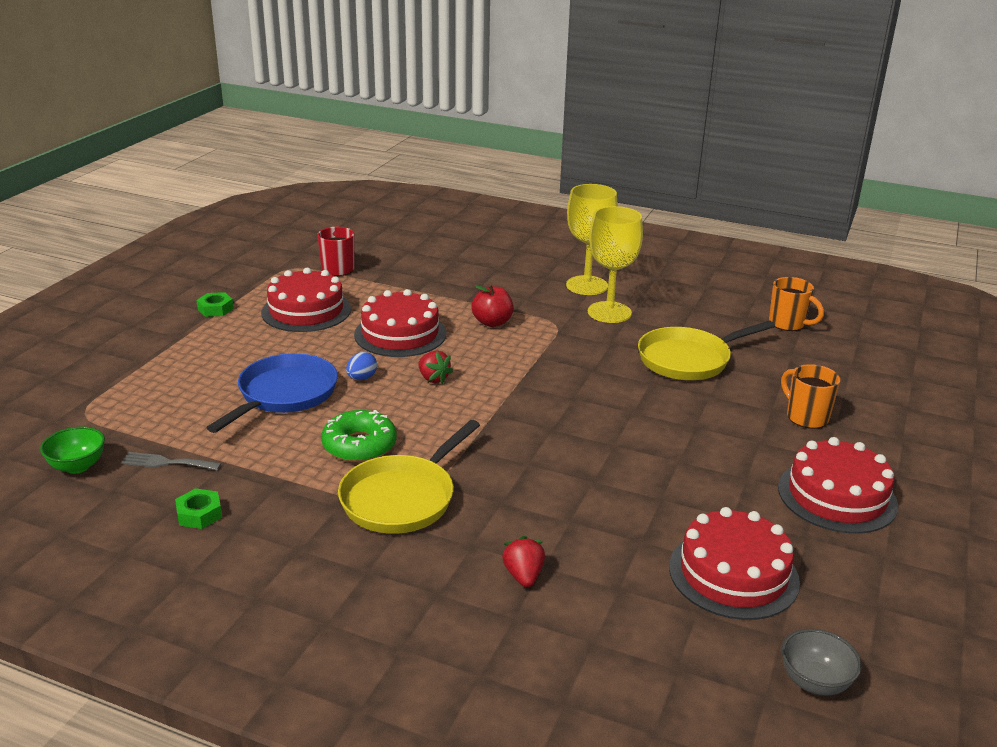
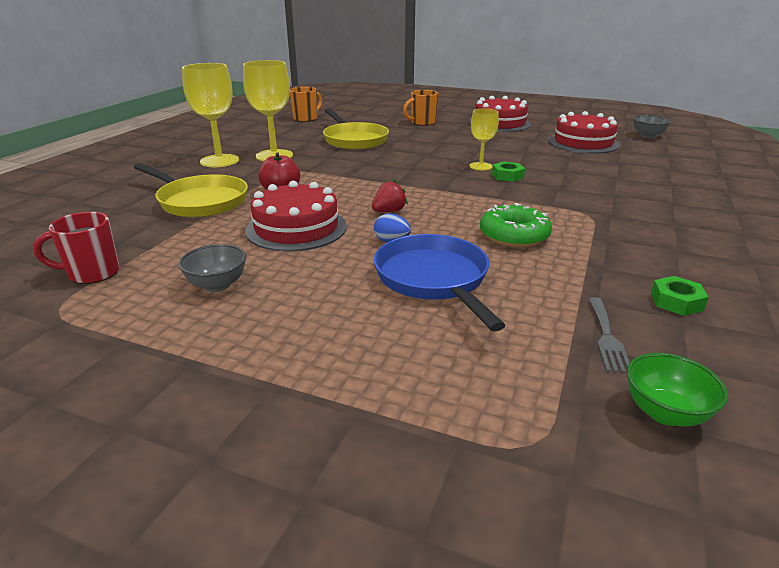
camera: 90 degrees left, 0 degrees up
green nut [196,292,234,317] -> green nut moved to [492,161,525,182]
blue pan [207,353,338,433] -> blue pan turned 45 degrees clockwise [374,234,505,331]
red cake [261,268,351,332] -> grey bowl [178,244,246,292]
yellow pan [338,420,480,534] -> yellow pan moved to [134,163,248,217]
red strawberry [502,536,545,587] -> none
none -> yellow goblet [469,109,499,170]

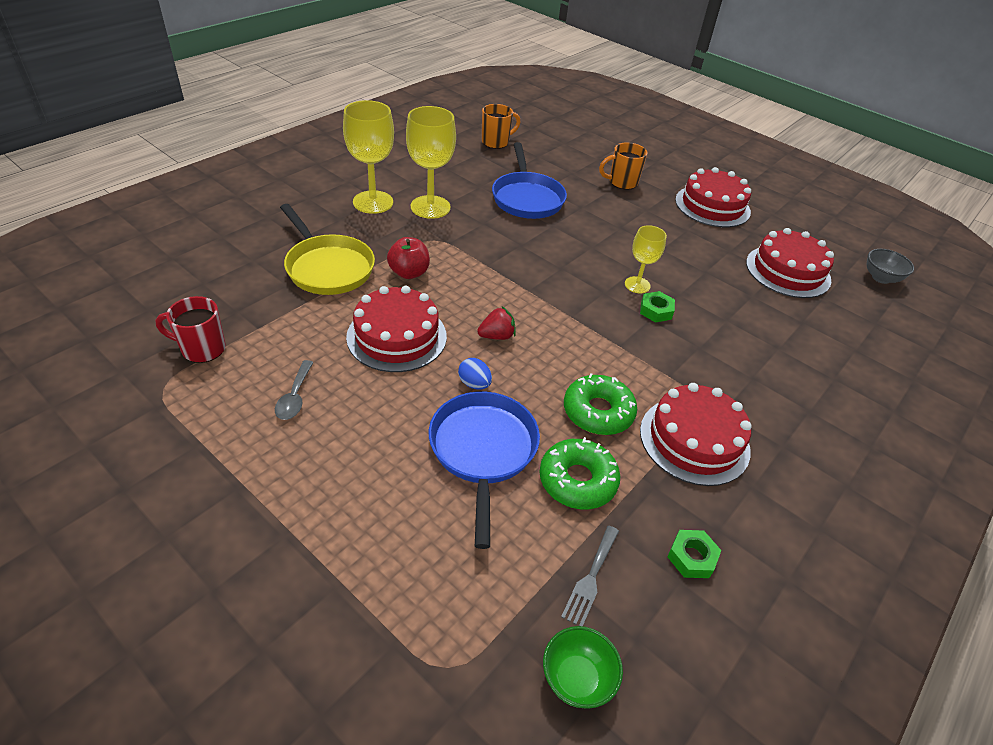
camera: 15 degrees right, 15 degrees up
grey bowl [178,244,246,292] -> grey spoon [275,360,314,420]
yellow pan [323,109,389,150] -> blue pan [492,142,567,219]
none -> green donut [539,437,620,509]
none -> red cake [640,383,752,486]

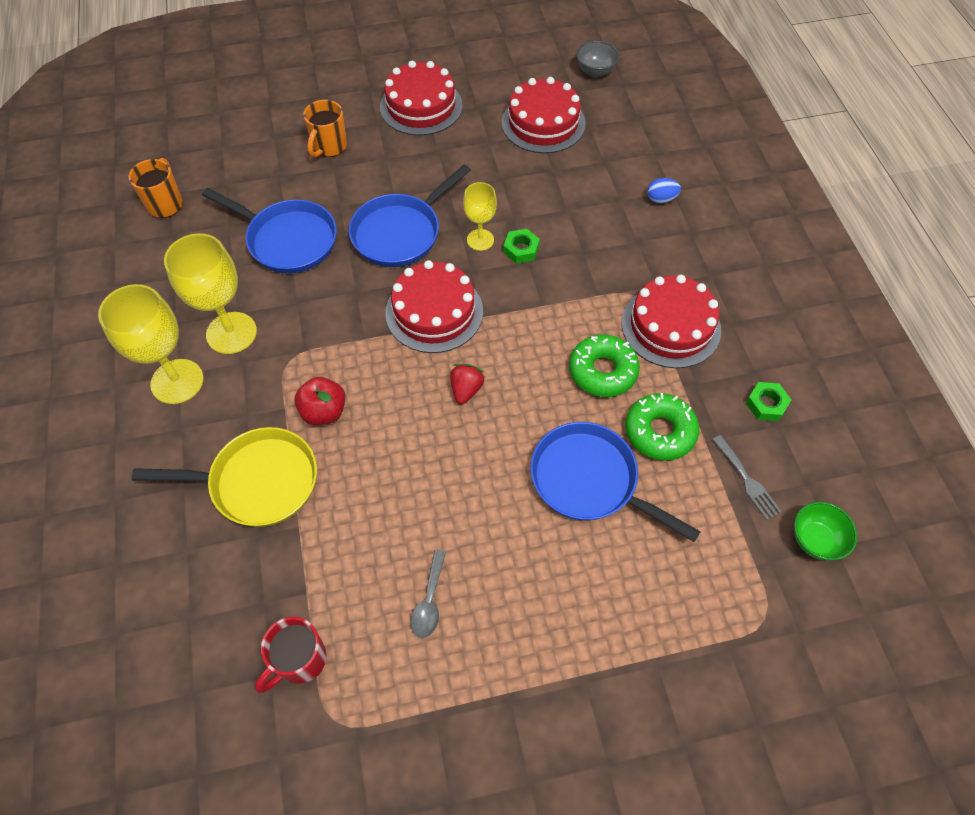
camera: 50 degrees left, 15 degrees up
grey spoon [275,360,314,420] -> grey spoon turned 60 degrees clockwise [410,550,446,638]
red cake [346,286,447,372] -> red cake moved to [385,260,483,353]
blue egg [458,358,492,390] -> blue egg moved to [647,178,681,204]
none -> blue pan [349,165,471,267]

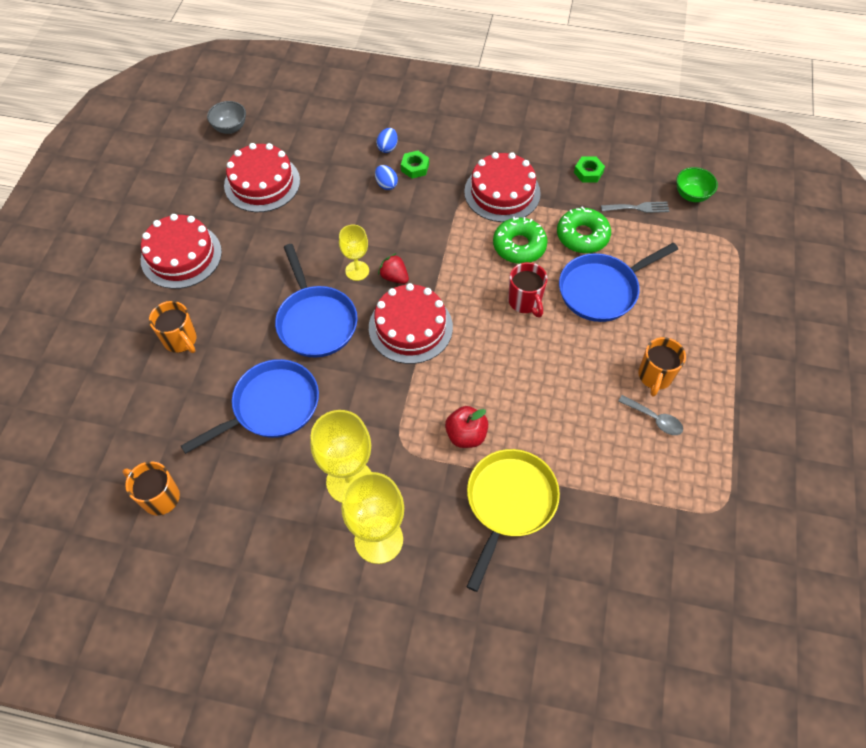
camera: 65 degrees left, 0 degrees up
red mug [255,617,327,693] -> red mug moved to [508,262,548,317]
red strawberry [450,364,484,404] -> red strawberry moved to [378,253,409,284]
green nut [503,229,540,264] -> green nut moved to [401,151,429,179]
none -> blue egg [375,165,398,190]
none -> orange mug [638,337,686,397]

